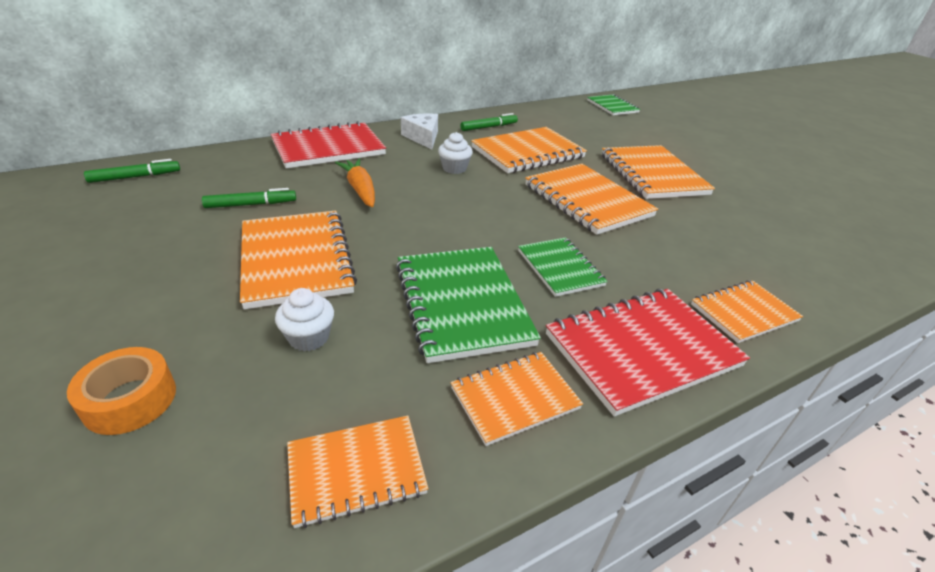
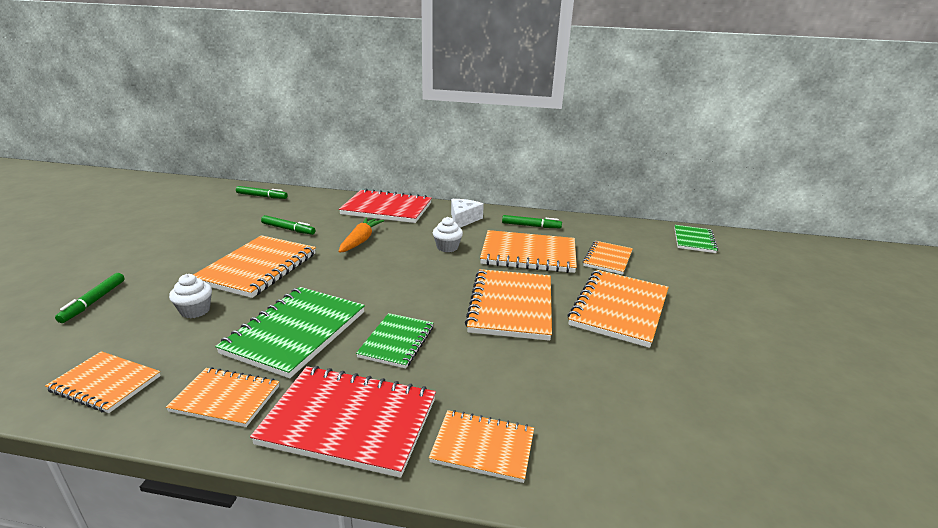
camera: 40 degrees right, 10 degrees down
orange tape [67,347,176,435] -> green marker [55,273,125,323]
none -> orange notebook [583,241,633,275]

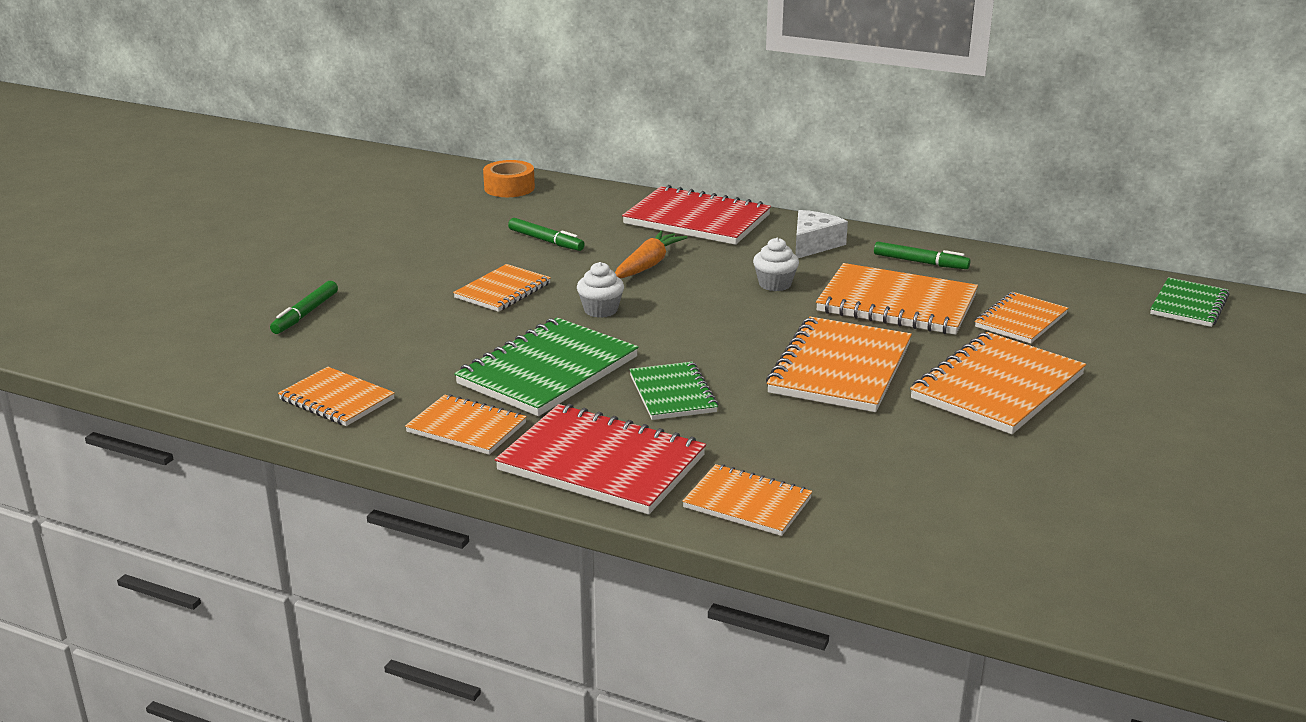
camera: 15 degrees right, 0 degrees up
white cupcake [169,274,212,318] -> white cupcake moved to [577,262,624,318]
orange notebook [193,235,316,298] -> orange notebook [453,264,551,312], size x0.60
green marker [236,186,288,199] -> orange tape [483,160,535,197]
green notebook [356,313,434,369] -> green notebook turned 45 degrees counterclockwise [629,362,718,420]

